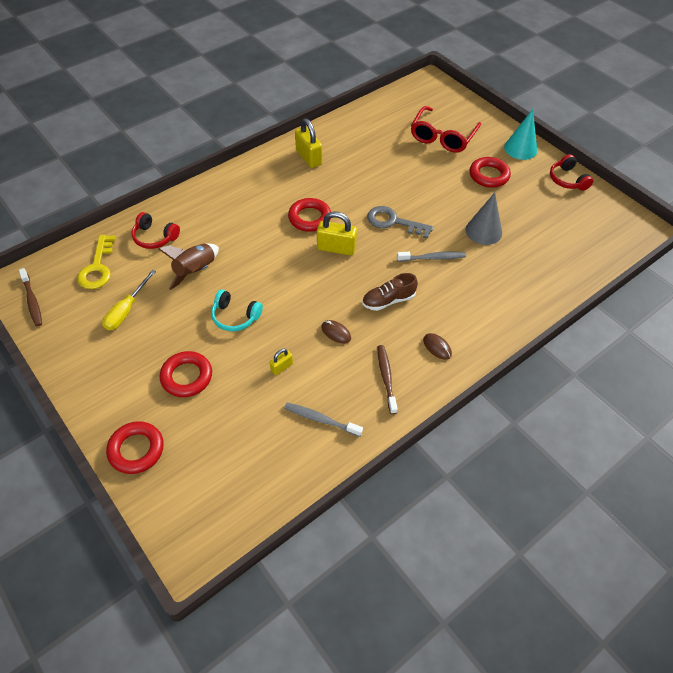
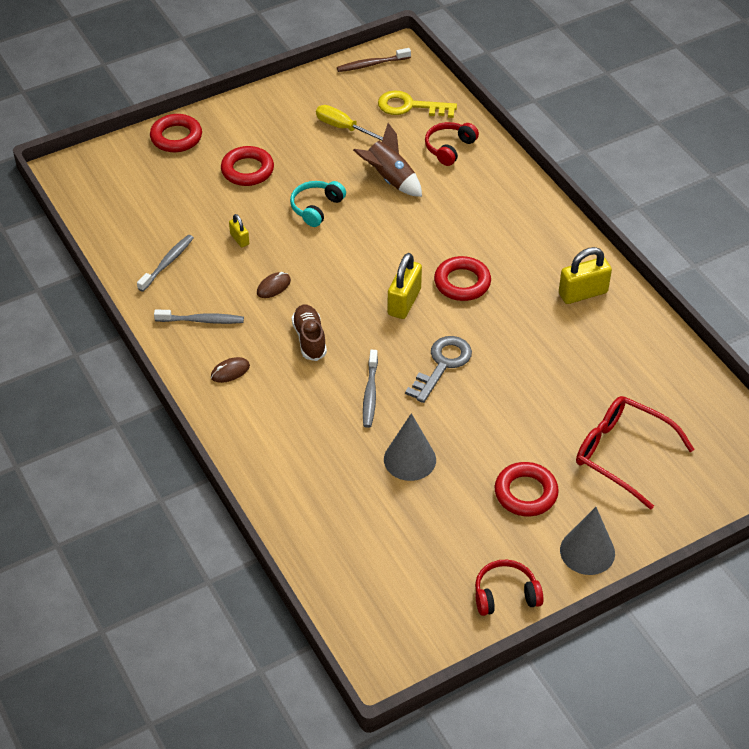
camera: 100 degrees right, 5 degrees down
brown toothbrush [377,345,398,414] -> grey toothbrush [154,310,244,324]
turquoise cone [504,109,537,160] -> grey cone [560,507,615,575]

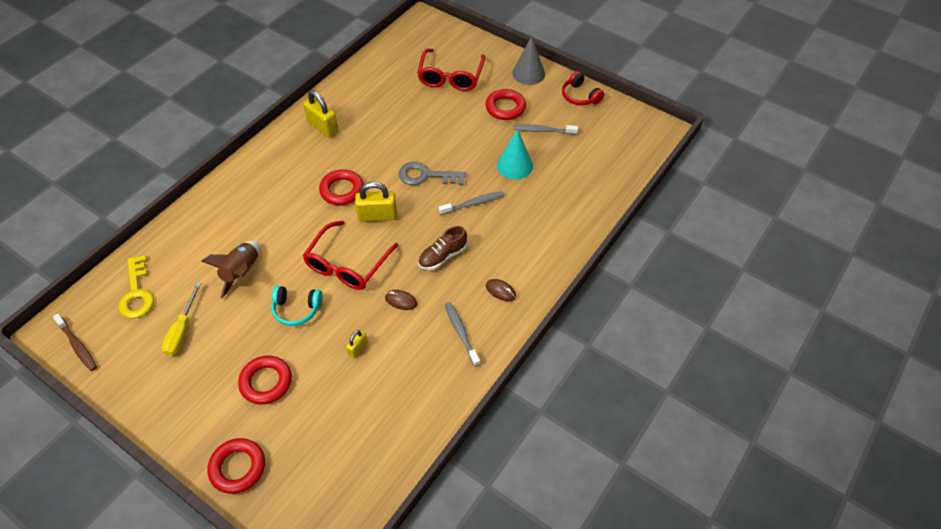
camera: 115 degrees left, 5 degrees up
grey toothbrush [137,235,194,292] -> grey toothbrush moved to [514,125,578,135]
grey cone [384,413,436,481] -> turquoise cone [497,129,533,179]
red headphones [425,122,479,166] -> none
none -> red glasses [303,220,398,290]

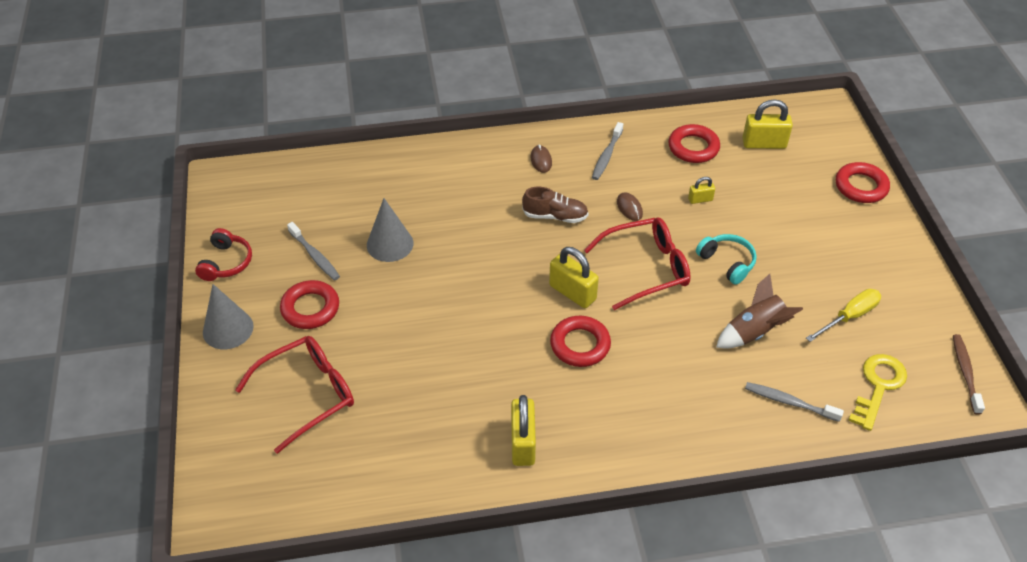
camera: 135 degrees left, 5 degrees down
red ring [238,355,292,405] -> red ring moved to [669,124,720,163]
grey key [399,162,466,185] -> none
grey toothbrush [439,191,505,215] -> grey toothbrush moved to [745,382,844,422]
turquoise cone [497,129,533,179] -> grey cone [367,198,413,262]
none -> yellow padlock [742,99,793,149]

